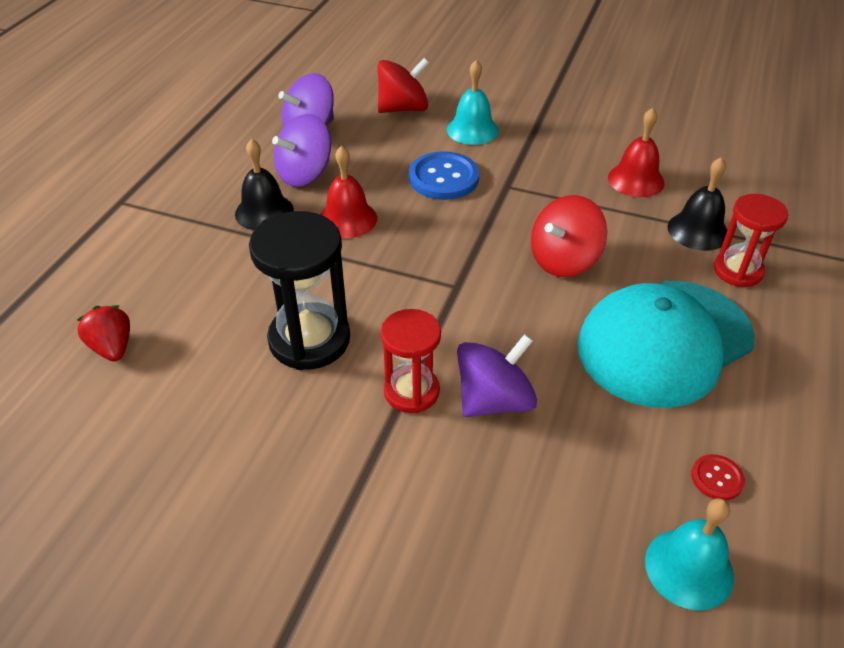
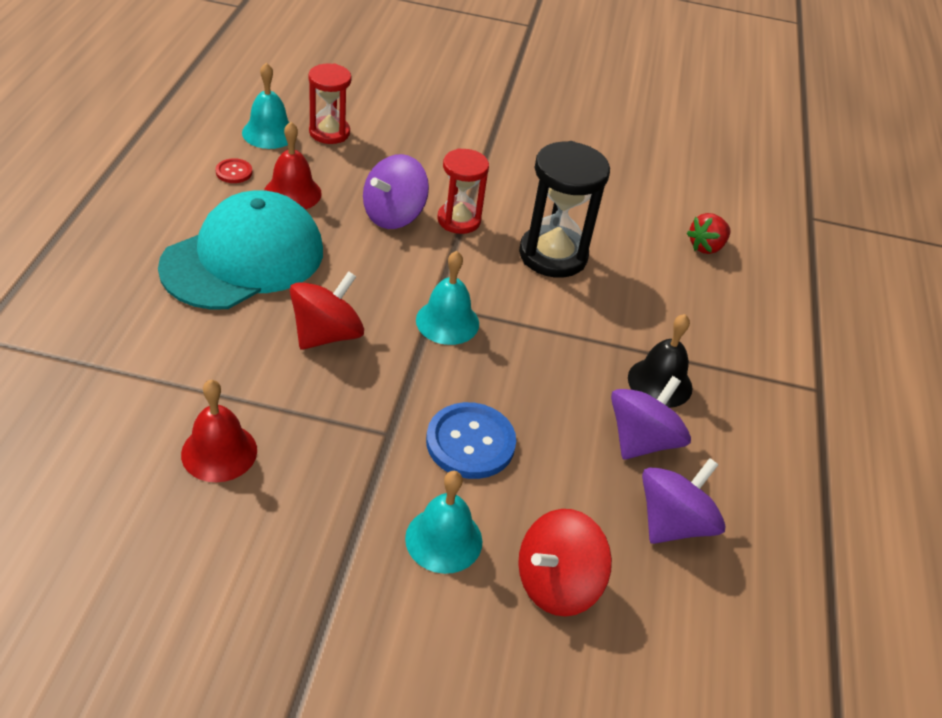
camera: 165 degrees right, 0 degrees up
red strawberry [77,305,130,361] -> red strawberry turned 90 degrees clockwise [687,213,731,254]
red bell [320,146,377,238] -> red bell moved to [264,122,322,209]
black bell [668,157,727,251] -> none
red hourglass [714,194,788,287] -> red hourglass moved to [308,63,351,144]
none -> turquoise bell [416,251,479,345]

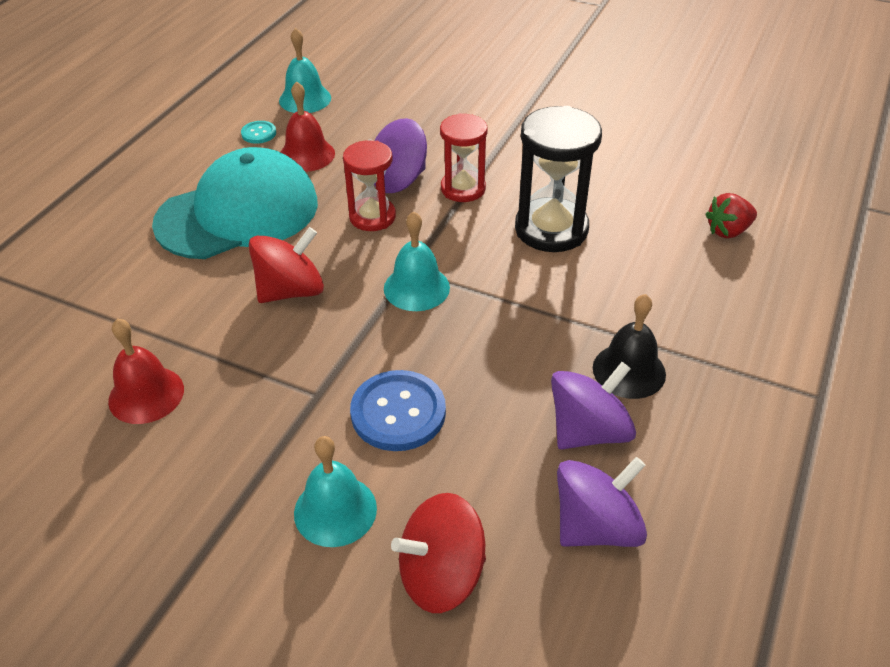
camera: 20 degrees right, 0 degrees up
red button [215,158,252,183] -> turquoise button [241,121,276,144]
red hourglass [308,63,351,144] -> red hourglass moved to [343,140,396,231]

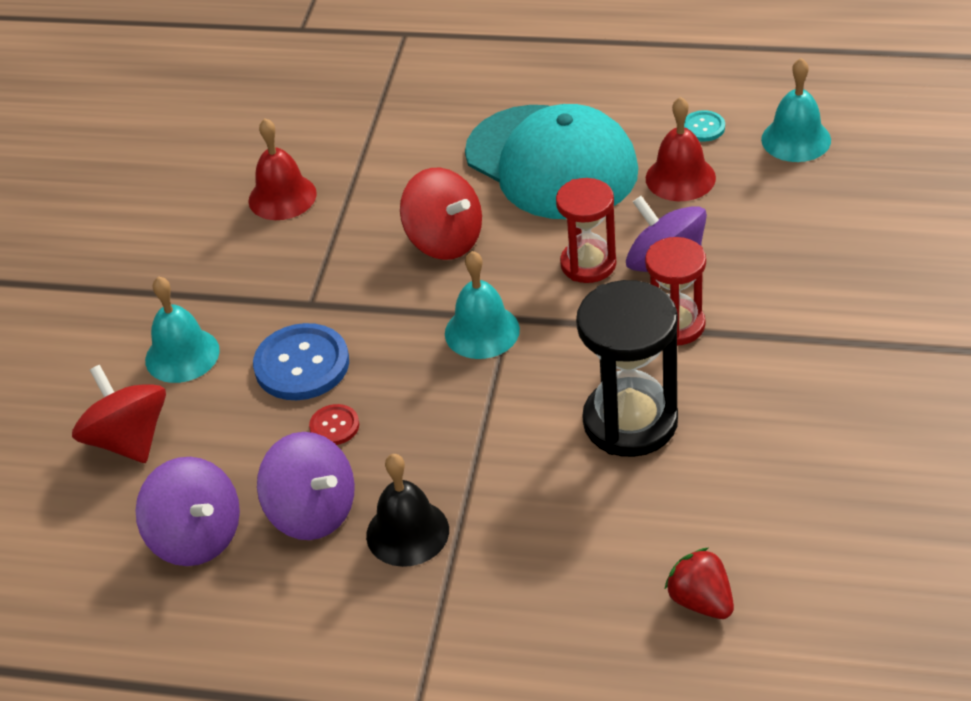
camera: 80 degrees right, 0 degrees up
none -> red button [309,404,359,445]

